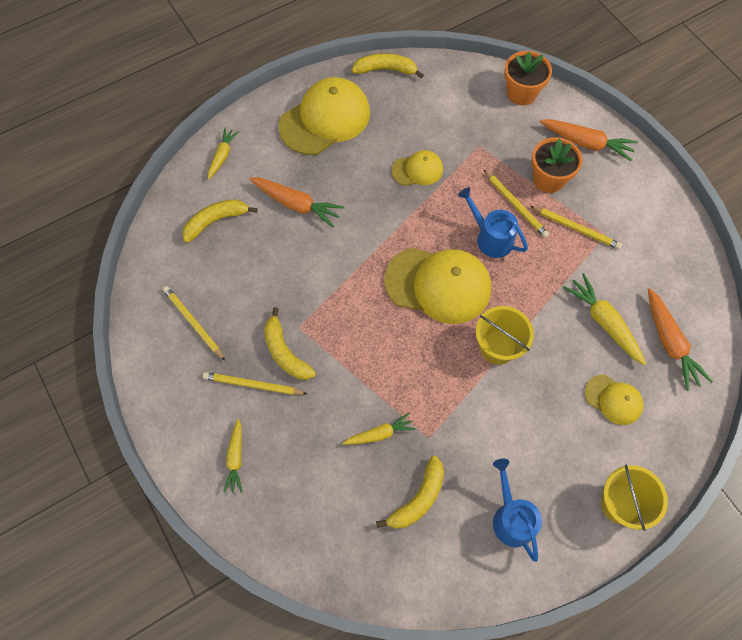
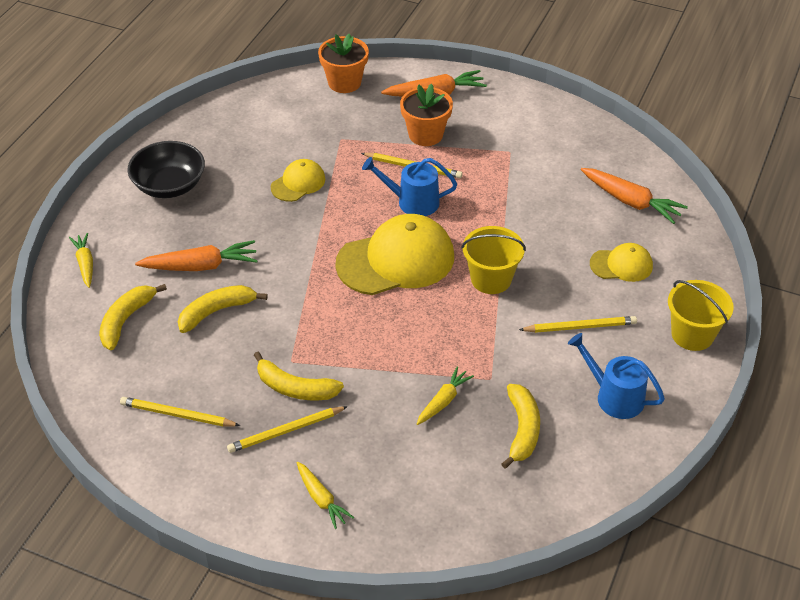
camera: 35 degrees left, 20 degrees down
yellow cap [278,77,370,155] -> black bowl [127,141,205,198]
yellow banana [352,53,424,78] -> yellow banana moved to [178,285,268,333]
yellow pencil [530,206,622,249] -> yellow pencil moved to [519,316,637,333]
yellow carrot [563,273,646,365] -> none

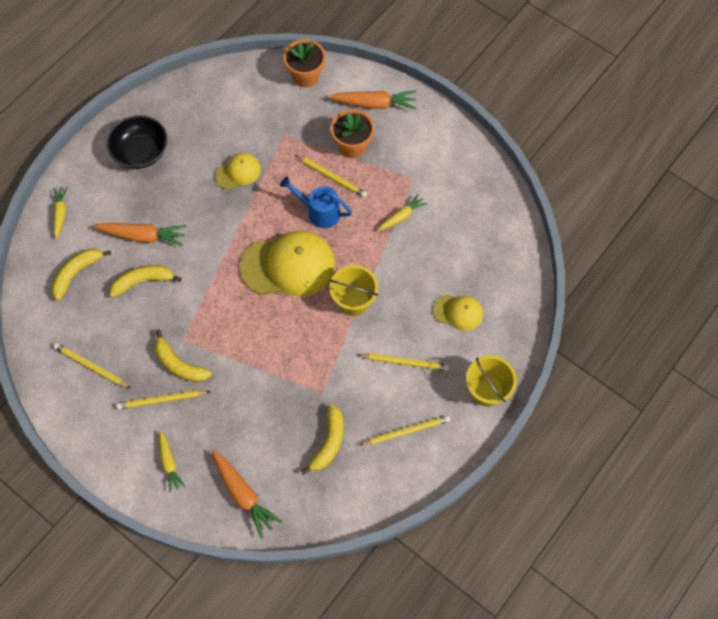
camera: 15 degrees right, 20 degrees up
yellow carrot [417,367,474,425] -> yellow carrot moved to [378,194,428,231]
blue watering can [568,333,665,419] -> yellow pencil [360,415,450,445]
orange carrot [581,168,688,224] -> orange carrot moved to [212,450,282,538]

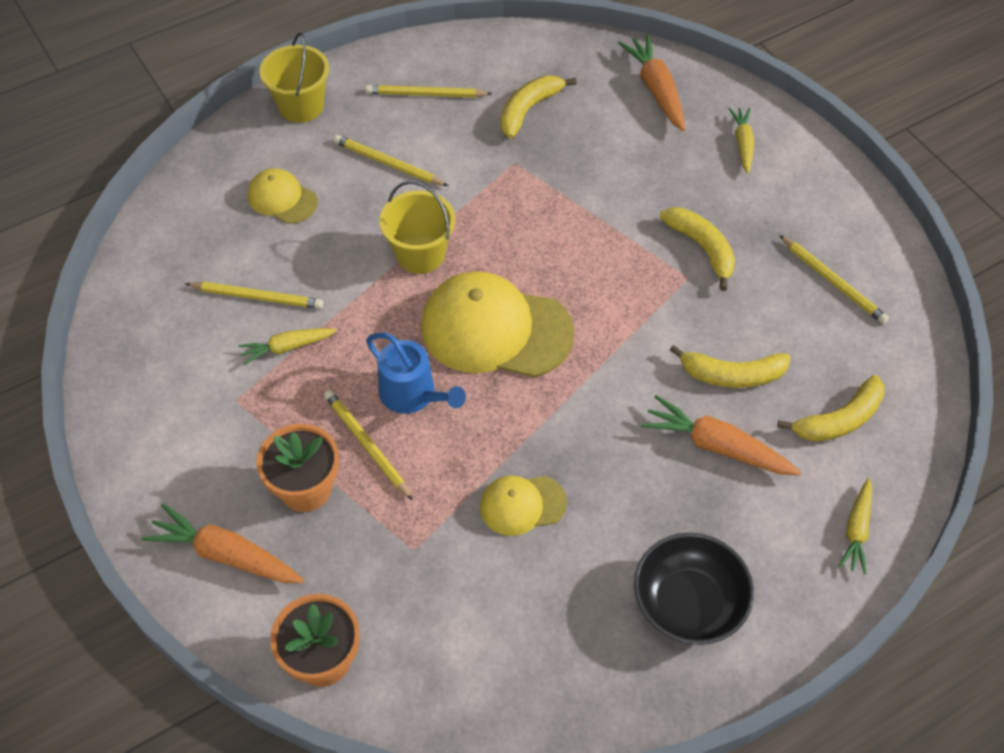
camera: 160 degrees left, 10 degrees down
yellow pencil [116,390,211,409] -> yellow pencil moved to [185,282,323,309]

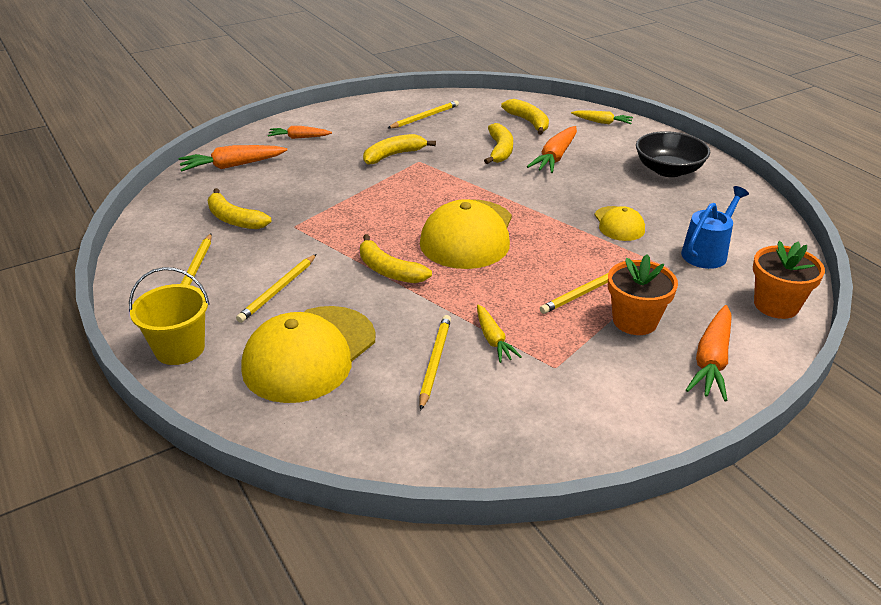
camera: 90 degrees left, 20 degrees down
yellow cap [248,168,318,224] -> yellow cap [241,306,376,403], size x1.93
blue watering can [366,333,466,414] -> blue watering can moved to [681,186,749,269]
yellow bucket [380,181,455,274] -> yellow banana [360,234,432,283]
yellow carrot [729,108,754,174] -> orange carrot [268,126,332,139]

